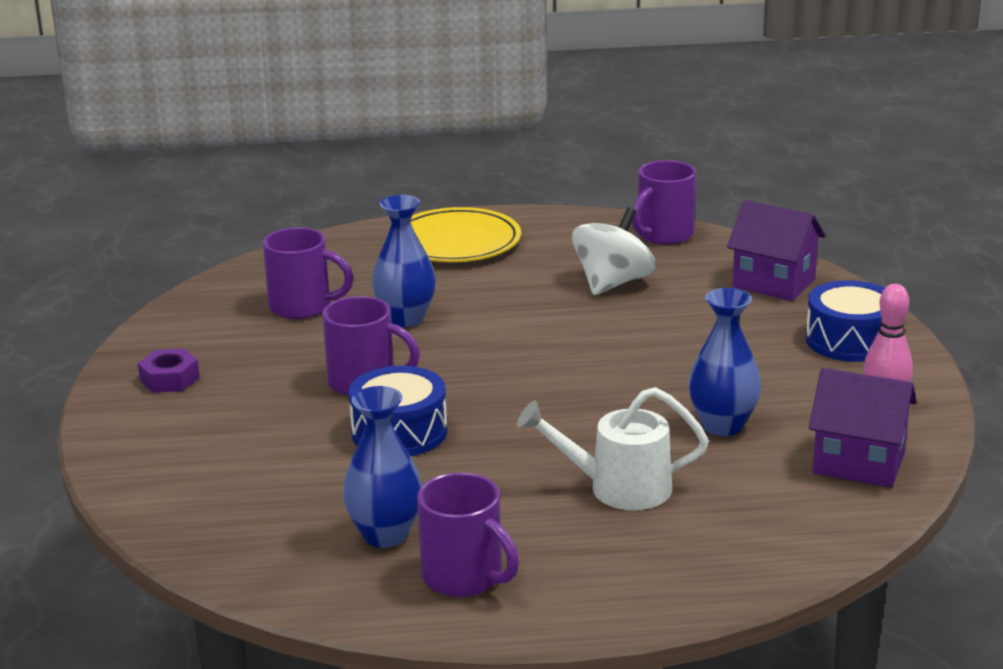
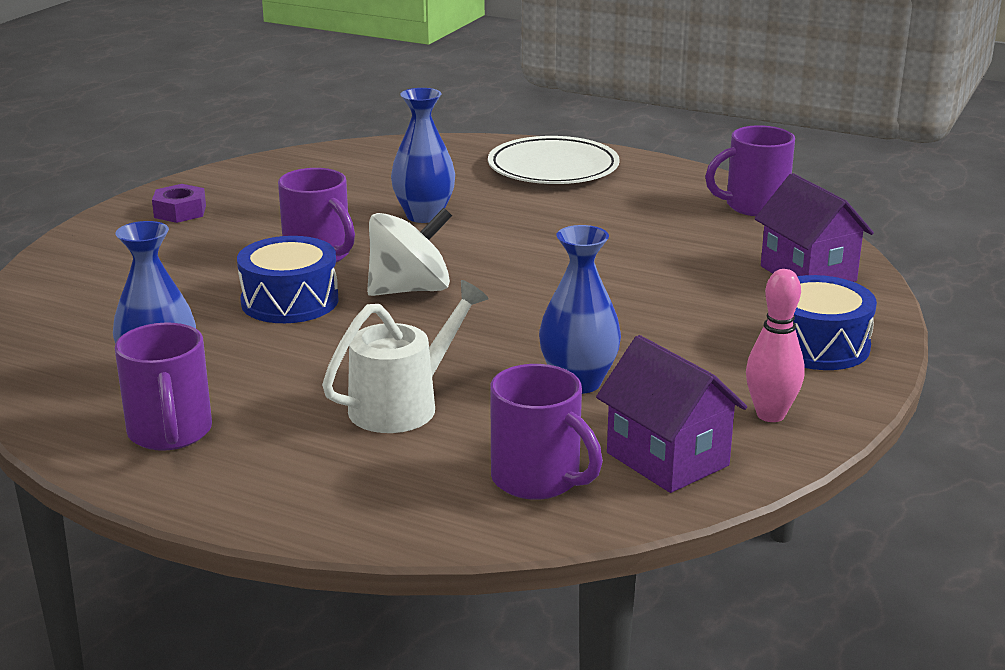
camera: 30 degrees right, 0 degrees up
purple mug [263,227,354,319] -> purple mug moved to [490,364,603,500]
yellow plate [410,207,521,262] -> white plate [488,136,620,184]
white watering can [517,387,709,510] -> white watering can turned 105 degrees clockwise [322,280,489,433]
white spinning top [572,207,656,295] -> white spinning top moved to [367,207,452,296]

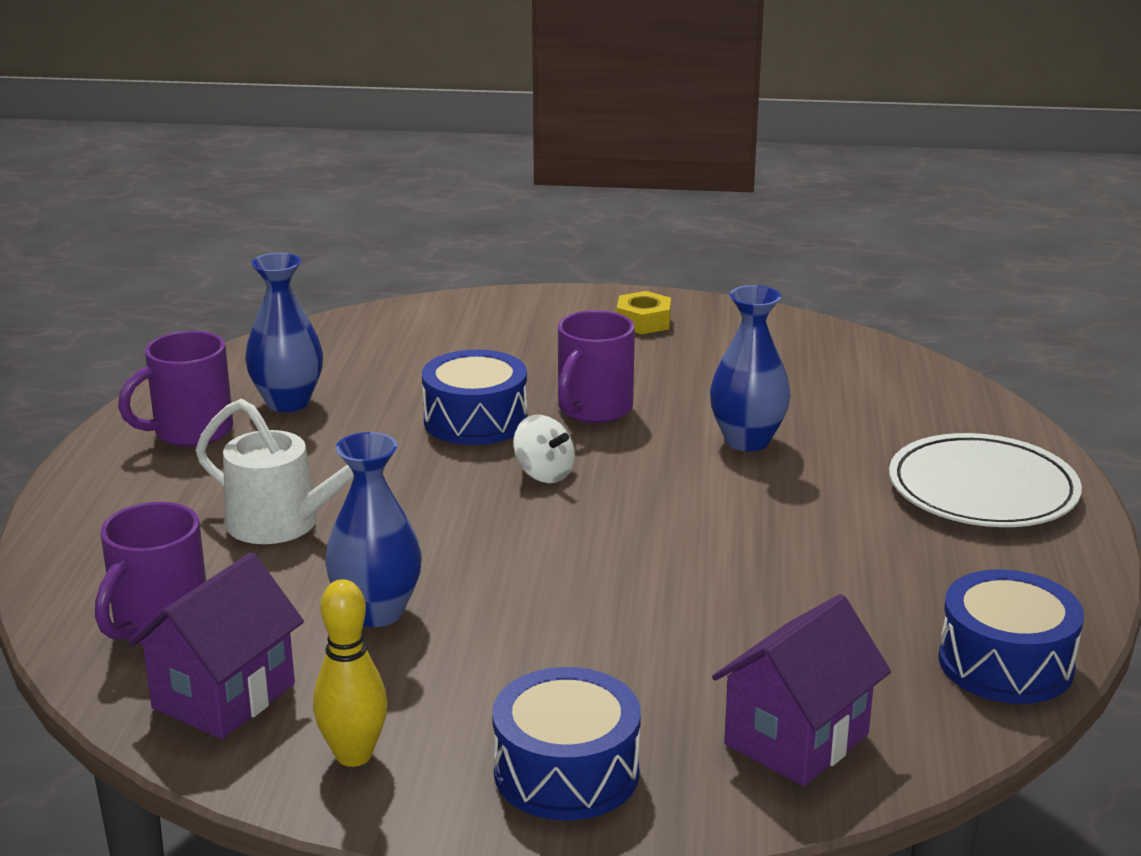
camera: 70 degrees right, 0 degrees up
purple nut [152,184,206,223] -> yellow nut [617,291,671,334]
white spinning top [367,207,452,296] -> white spinning top [513,415,575,483], size x0.60
purple mug [705,125,795,216] -> blue drum [938,569,1084,704]
pink bowling pin [746,269,805,422] -> yellow bowling pin [313,579,387,767]

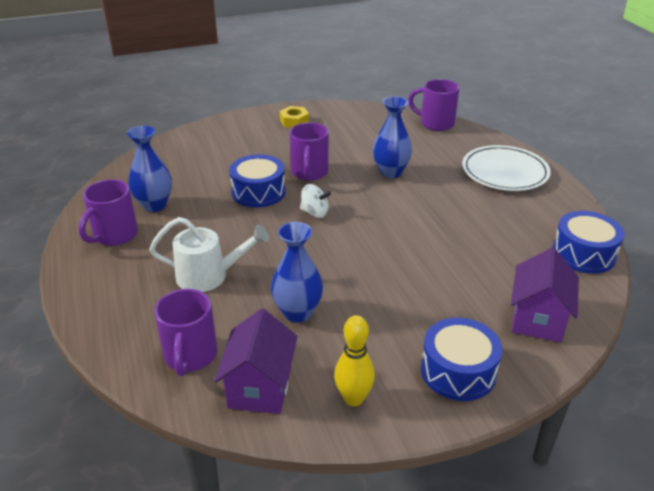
camera: 25 degrees left, 10 degrees up
none -> purple mug [408,79,459,131]

